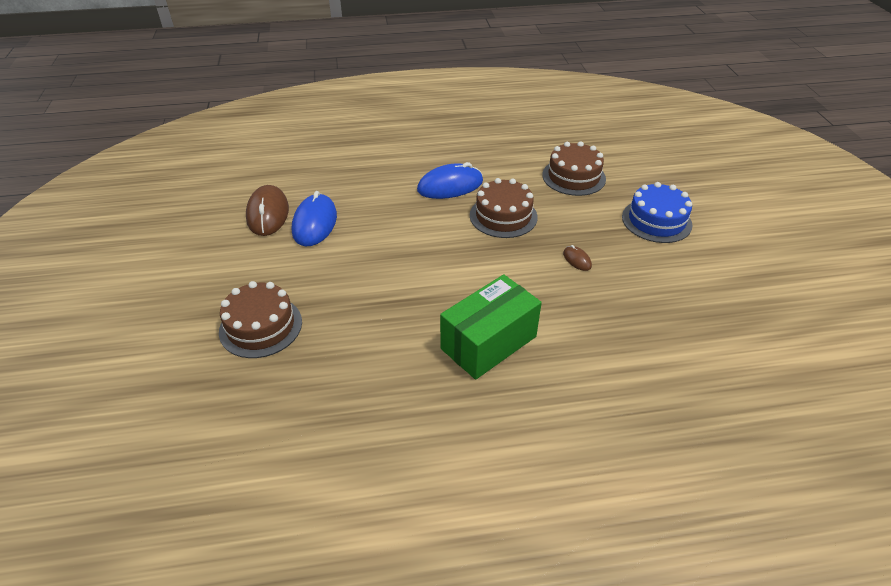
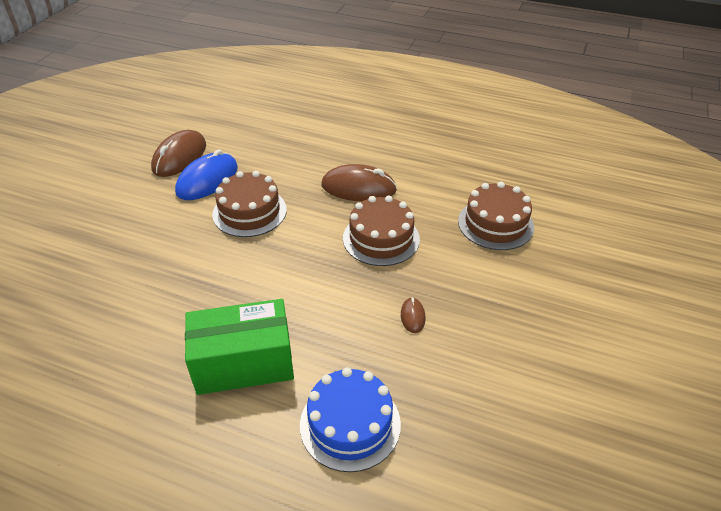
camera: 30 degrees right, 0 degrees up
brown cake [219,281,302,358] -> brown cake moved to [212,171,287,237]
blue mouse [417,162,483,199] -> brown mouse [322,164,397,201]
blue cake [622,182,693,243] -> blue cake moved to [300,367,401,472]

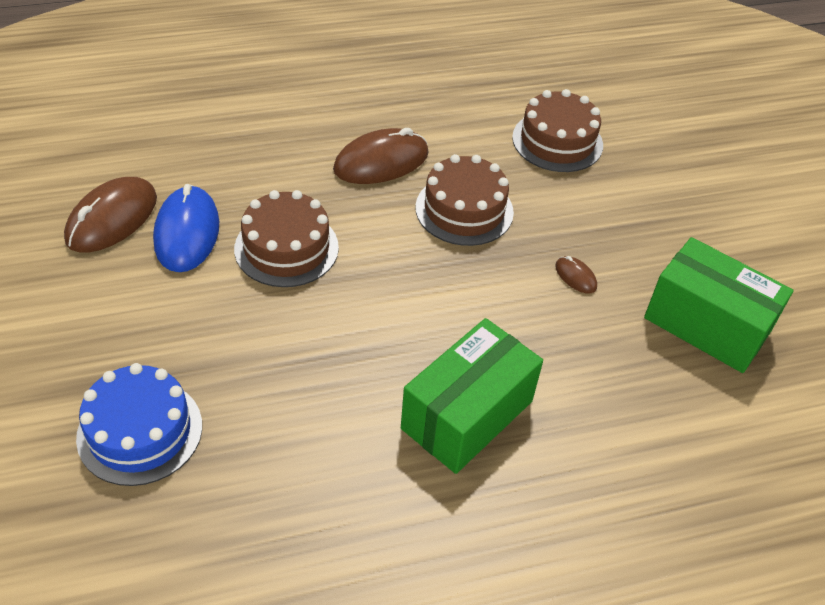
camera: 40 degrees left, 5 degrees up
brown mouse [151,130,206,177] -> brown mouse turned 45 degrees clockwise [64,177,157,252]
blue cake [300,367,401,472] -> blue cake moved to [76,363,202,486]
none -> green box [644,237,794,373]

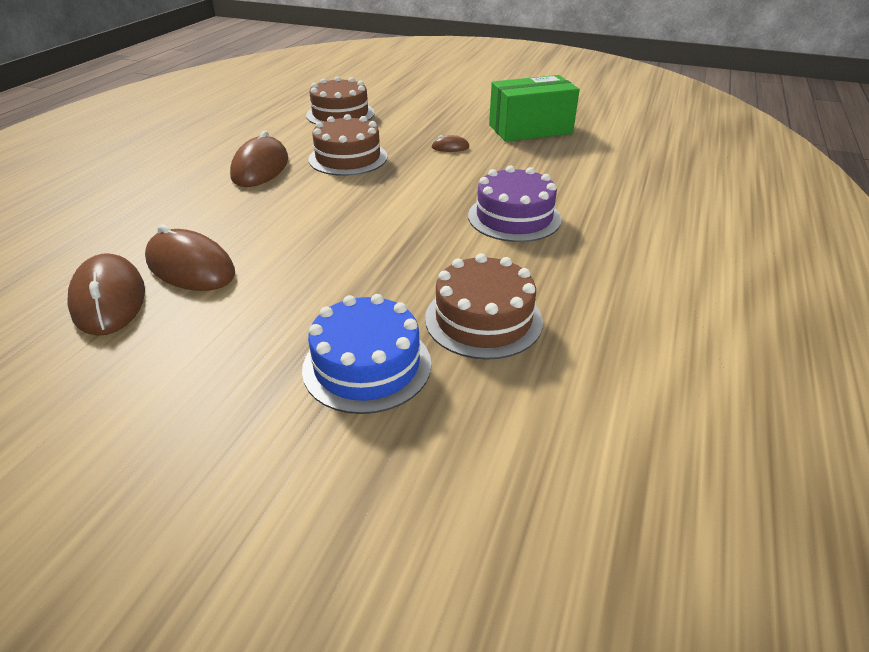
camera: 50 degrees left, 10 degrees down
blue mouse [153,184,219,272] -> brown mouse [145,225,235,291]
brown cake [234,190,339,287] -> brown cake moved to [425,253,543,360]
green box [401,318,543,474] -> purple cake [468,166,561,242]

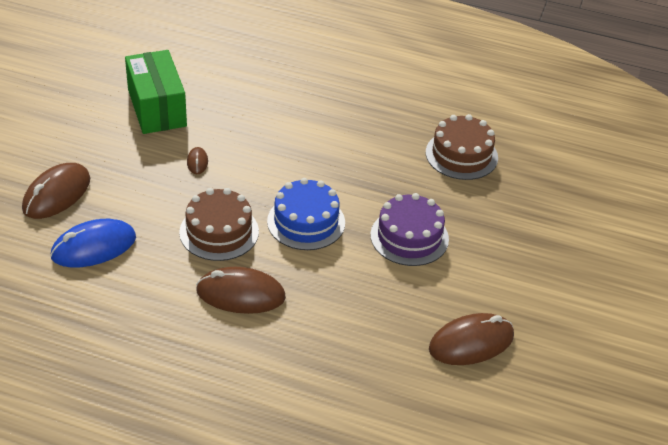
camera: 95 degrees left, 5 degrees up
brown mouse [145,225,235,291] -> brown mouse moved to [22,163,90,219]
blue cake [302,294,431,414] -> blue cake moved to [267,178,345,250]
brown cake [306,76,375,124] -> blue mouse [50,219,136,268]
purple cake [468,166,561,242] -> purple cake moved to [370,193,449,266]

